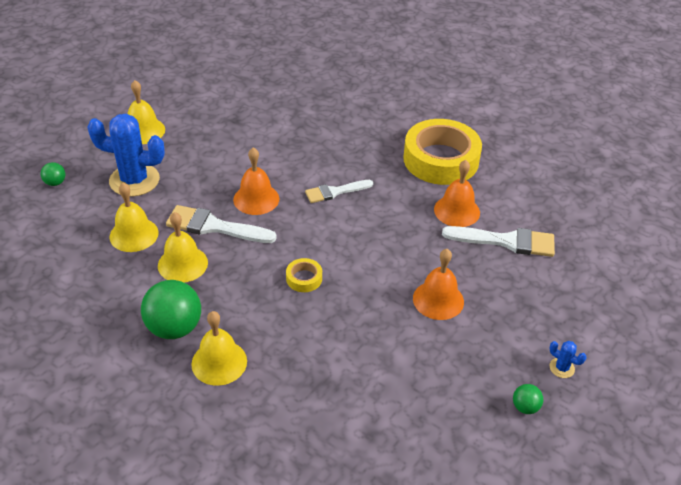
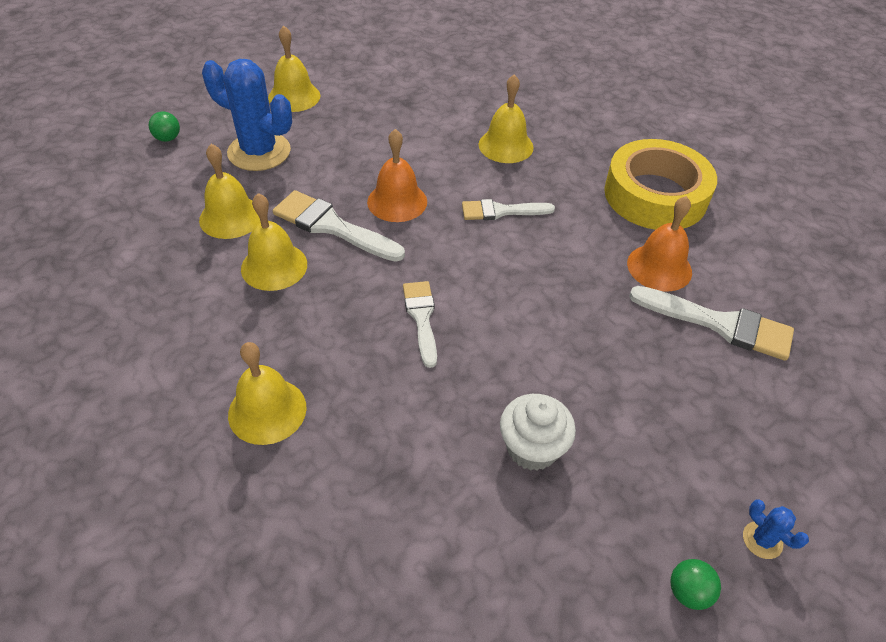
camera: 15 degrees right, 5 degrees up
green ball [141,280,201,339] -> none
yellow tape [286,258,322,292] -> white brush [403,281,437,368]
orange bell [413,249,464,320] -> none
none -> yellow bell [478,74,534,163]
none -> white cupcake [500,394,576,471]

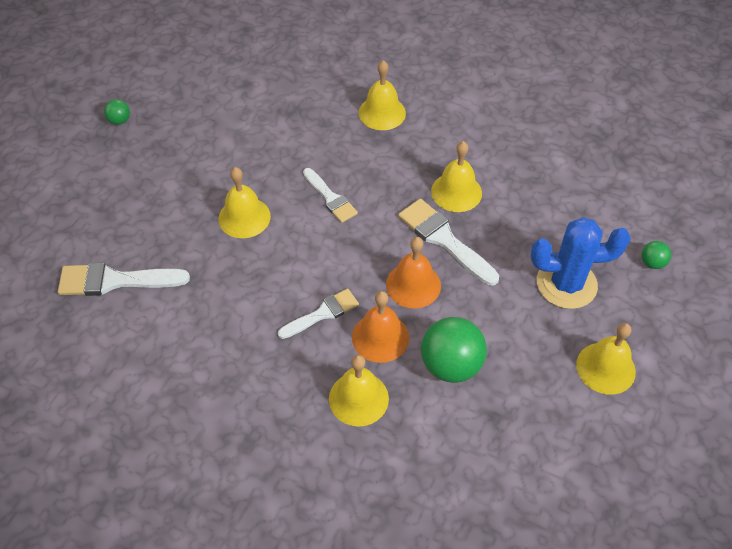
camera: 155 degrees right, 5 degrees up
yellow bell [199,144,261,239] -> yellow bell moved to [218,167,271,238]
white brush [273,190,405,262] -> white brush turned 135 degrees counterclockwise [398,199,499,286]
white cupcake [500,394,576,471] -> none
yellow tape [604,139,717,230] -> none
orange bell [627,196,692,291] -> orange bell moved to [352,291,409,363]
blue cactus [743,500,809,559] -> none
none -> green ball [421,317,487,383]

